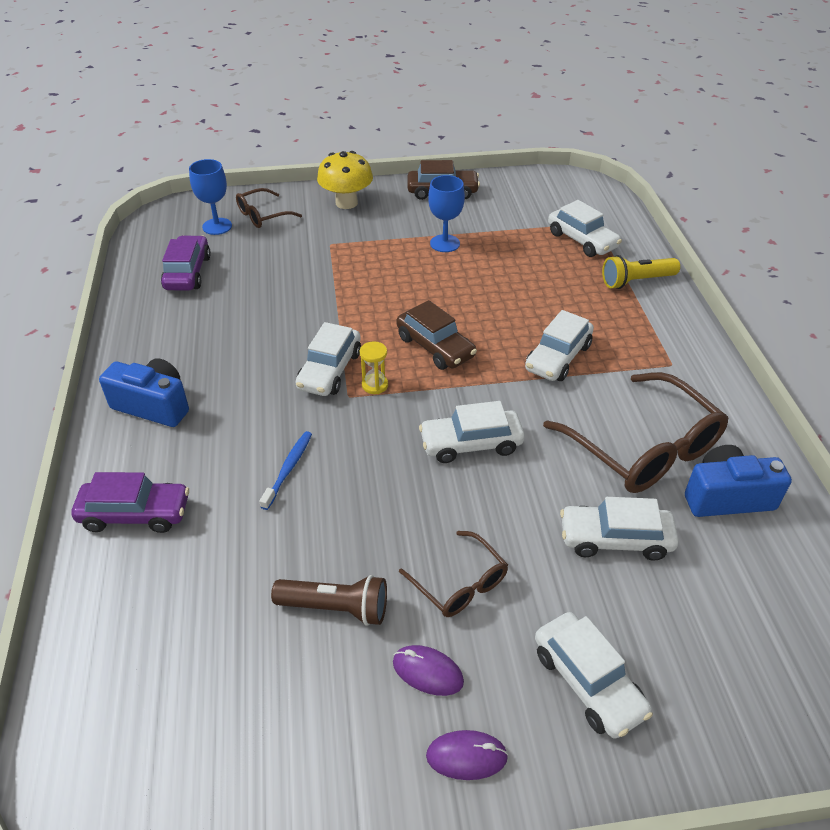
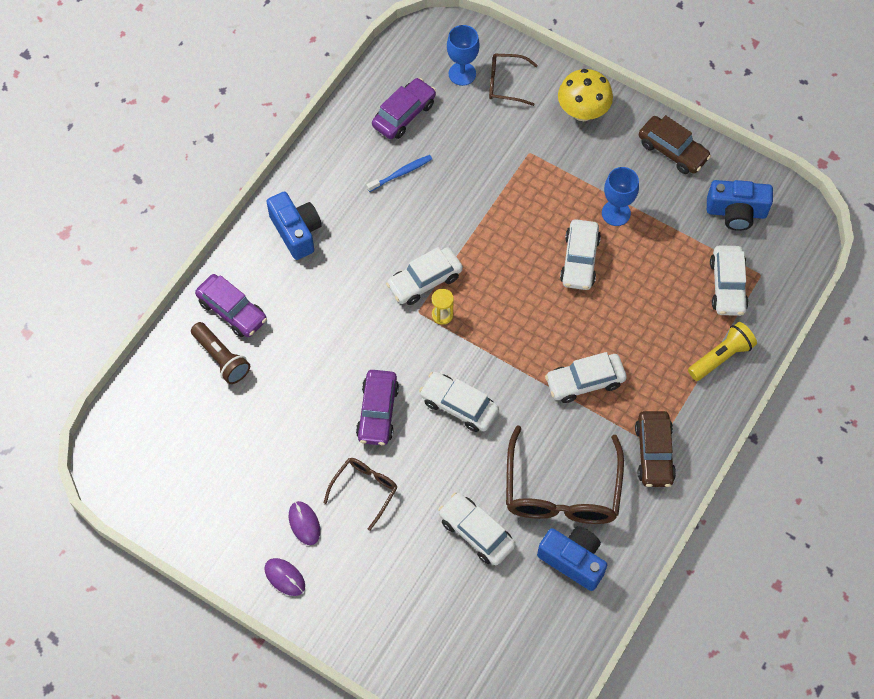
camera: 40 degrees right, 20 degrees up
blue toothbrush [259,431,312,510] -> blue toothbrush moved to [367,155,432,192]
brown flashlight [271,575,387,626] -> brown flashlight moved to [191,322,250,384]
brown car [396,300,477,370] -> brown car moved to [635,411,676,487]
brown glasses [399,531,508,617] -> brown glasses turned 150 degrees counterclockwise [324,458,398,531]
white car [535,612,653,739] -> white car moved to [560,219,601,290]
yellow flashlight [602,255,680,289] -> yellow flashlight turned 120 degrees clockwise [688,322,757,381]
none -> purple car [356,370,399,446]
none -> blue camera [707,180,773,231]

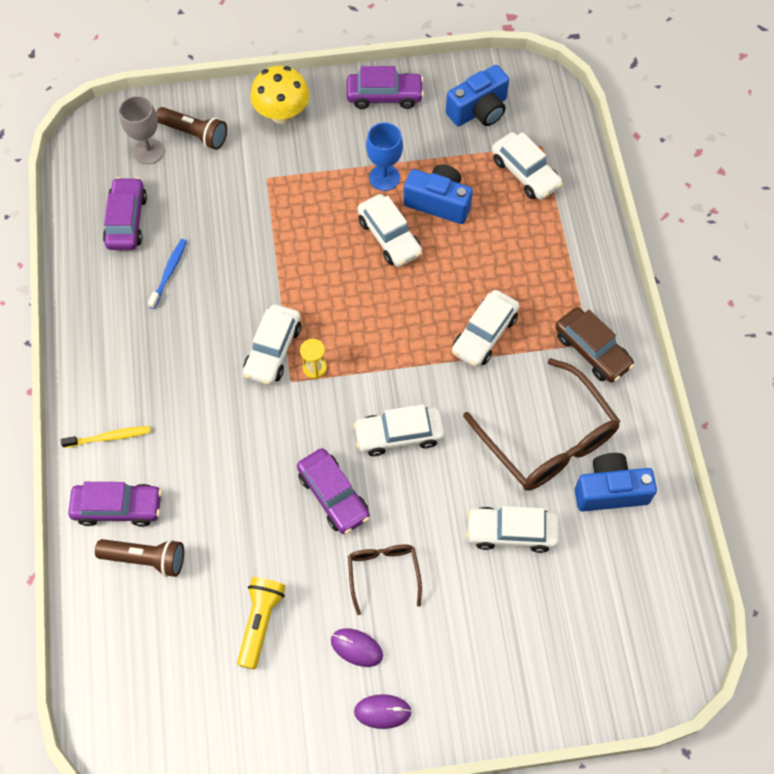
camera: 40 degrees left, 0 degrees up
blue camera [266,192,322,260] -> blue camera moved to [403,164,473,224]
blue goblet [447,25,480,86] -> grey goblet [119,96,164,164]
brown glasses [489,54,538,106] -> brown flashlight [156,107,227,150]
brown car [639,115,711,174] -> purple car [347,66,424,109]
yellow flashlight [688,322,757,381] -> yellow flashlight moved to [237,577,286,670]
none -> yellow toothbrush [61,426,151,448]

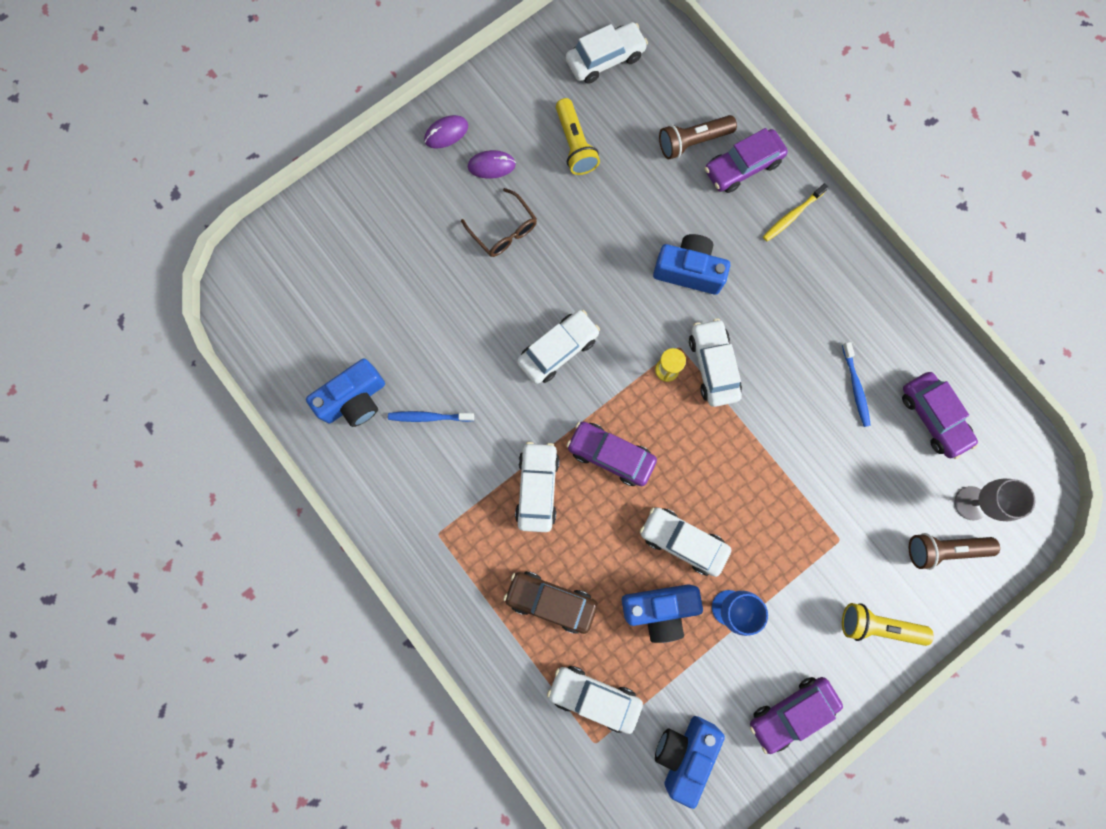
camera: 150 degrees right, 15 degrees up
yellow mushroom [250,66,310,124] -> yellow flashlight [842,603,934,646]
purple car [297,448,370,534] -> purple car moved to [566,422,657,486]
brown glasses [463,358,621,491] -> blue toothbrush [388,411,474,422]
white car [466,506,559,553] -> white car moved to [566,22,648,84]
brown car [555,307,635,383] -> brown car moved to [503,571,598,634]
none -> blue camera [653,234,730,295]

